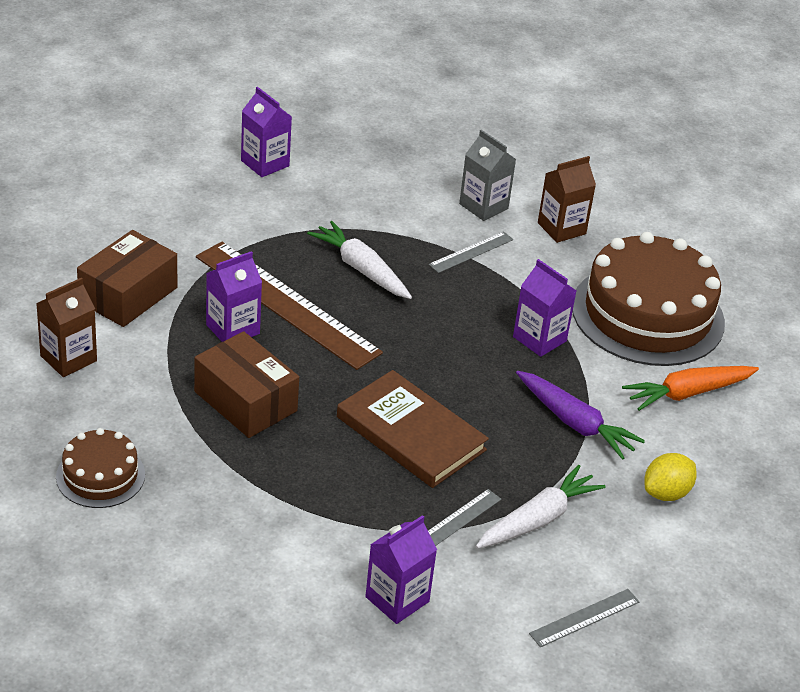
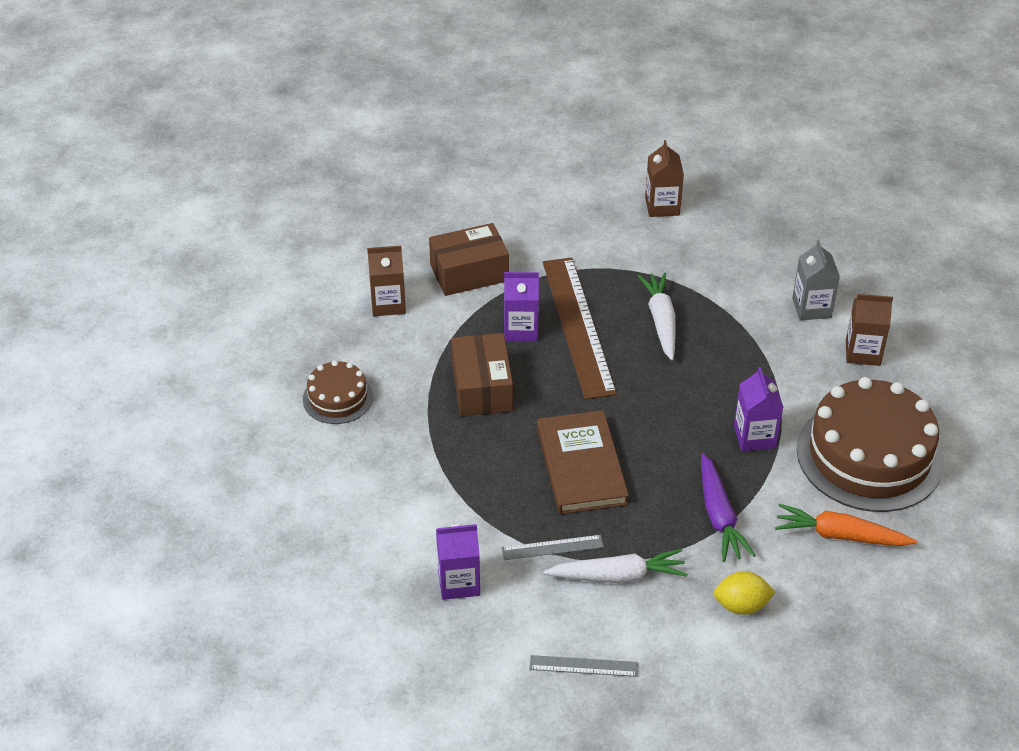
camera: 40 degrees right, 5 degrees up
purple carton [241,87,292,177] -> brown carton [645,140,684,217]
grey ruler [429,231,514,273] -> none

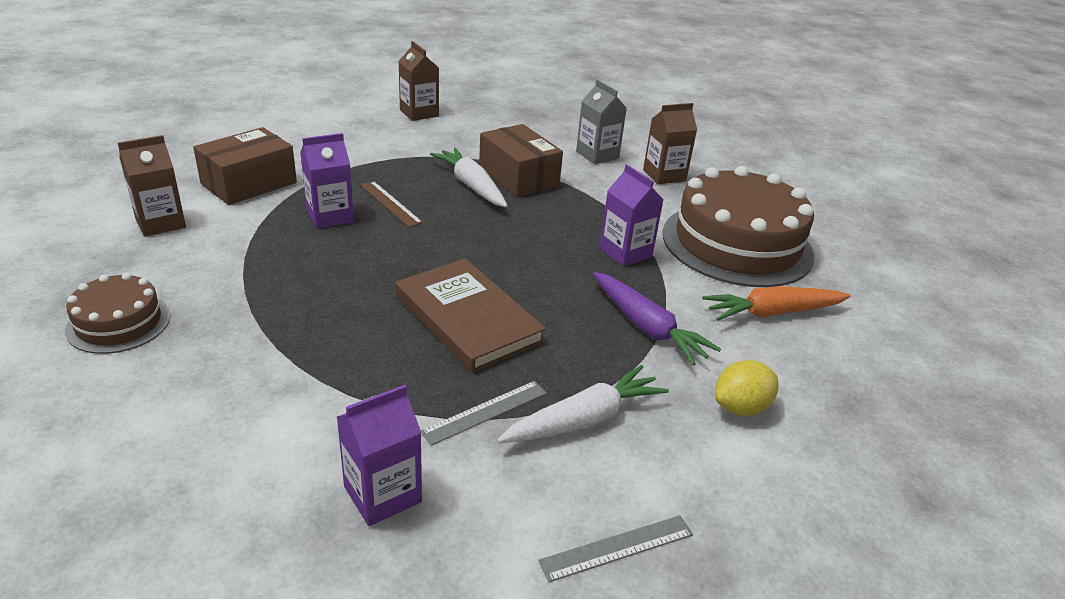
camera: 30 degrees left, 10 degrees down
brown box [451,333,513,416] -> brown box moved to [479,124,563,197]
brown ruler [543,257,617,399] -> brown ruler [361,181,423,227], size x0.45

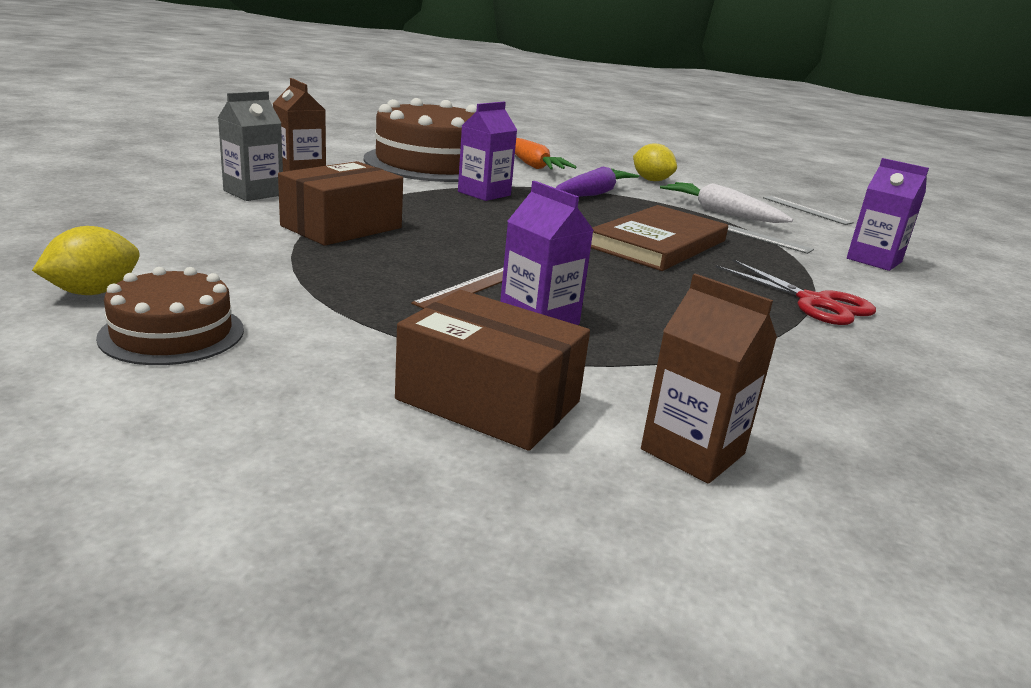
camera: 105 degrees left, 10 degrees down
brown cake [65,273,170,354] -> brown cake moved to [96,267,244,365]
brown carton [398,41,439,121] -> yellow lemon [32,226,139,295]
white carrot [430,148,508,207] -> none
none -> red scissors [716,259,876,325]

